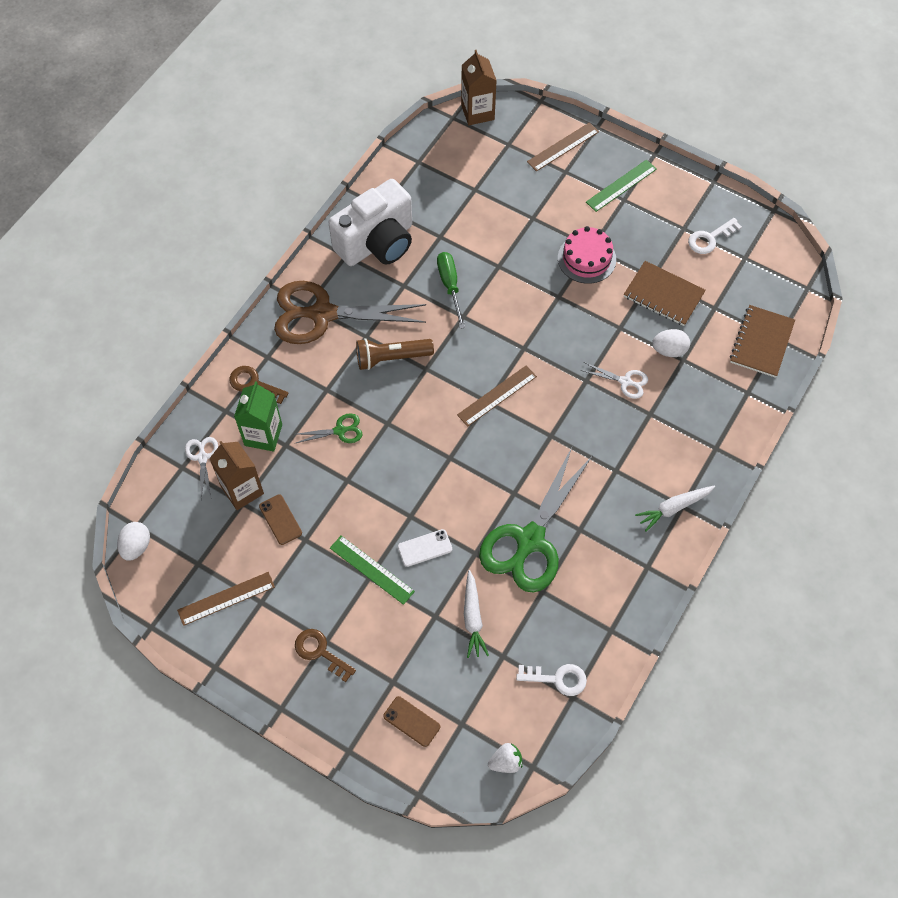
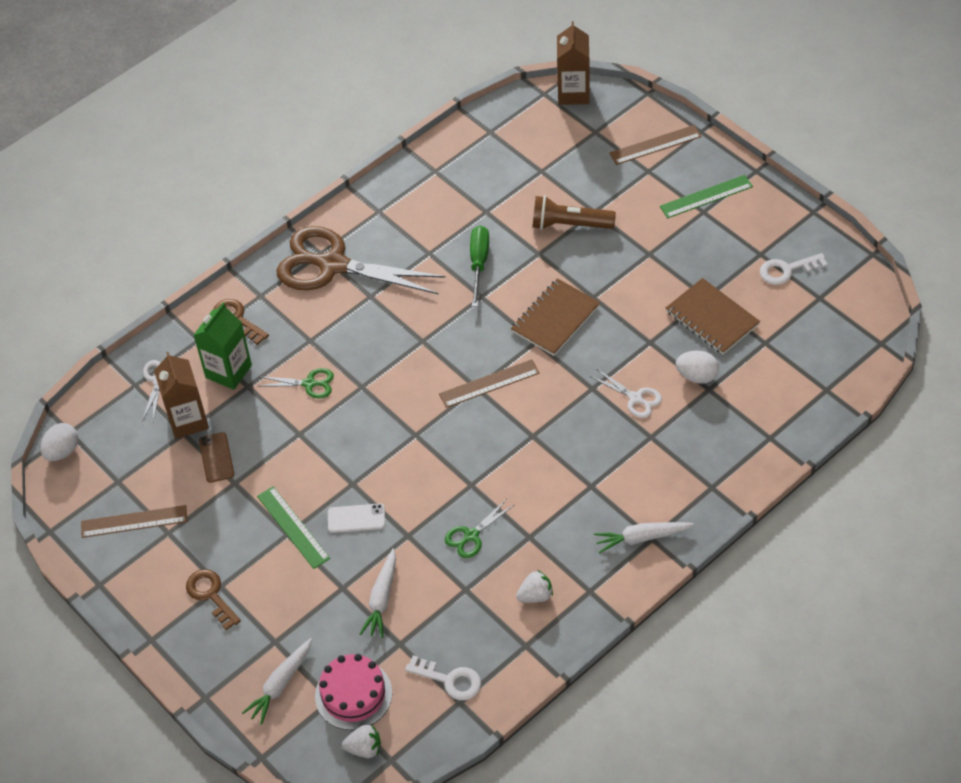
camera: 20 degrees right, 10 degrees down
white camera [328,179,412,266] -> none
brown flashlight [356,338,434,370] -> brown flashlight moved to [532,196,616,230]
brown phone [383,696,440,747] -> white carrot [242,638,312,725]
green scissors [479,447,593,593] -> green scissors [445,500,514,558], size x0.43
pink cake [558,226,616,284] -> pink cake moved to [315,654,392,730]
brown notebook [730,305,795,378] -> brown notebook moved to [511,278,600,356]
none -> white strawberry [516,570,553,603]

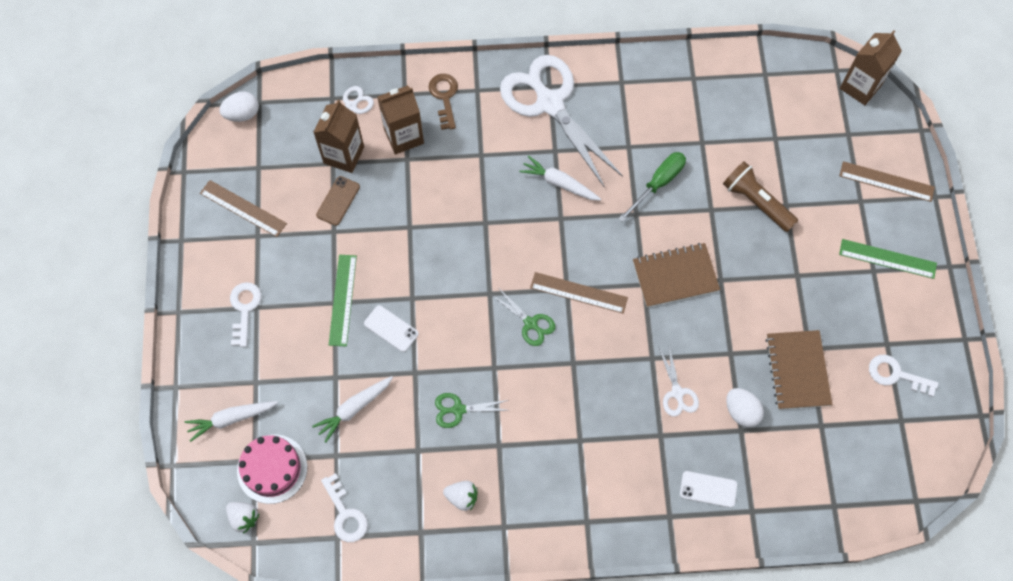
camera: 35 degrees right, 15 degrees up
brown key [186,569,241,630] -> white key [230,282,261,347]
green carton [194,303,252,390] -> brown carton [377,85,424,154]
green scissors [260,368,334,399] -> green scissors moved to [493,289,555,346]
brown scissors [277,226,446,294] -> white scissors [500,55,623,188]
white carrot [594,522,694,553] -> white carrot moved to [519,155,601,201]
none -> white phone [680,471,737,508]

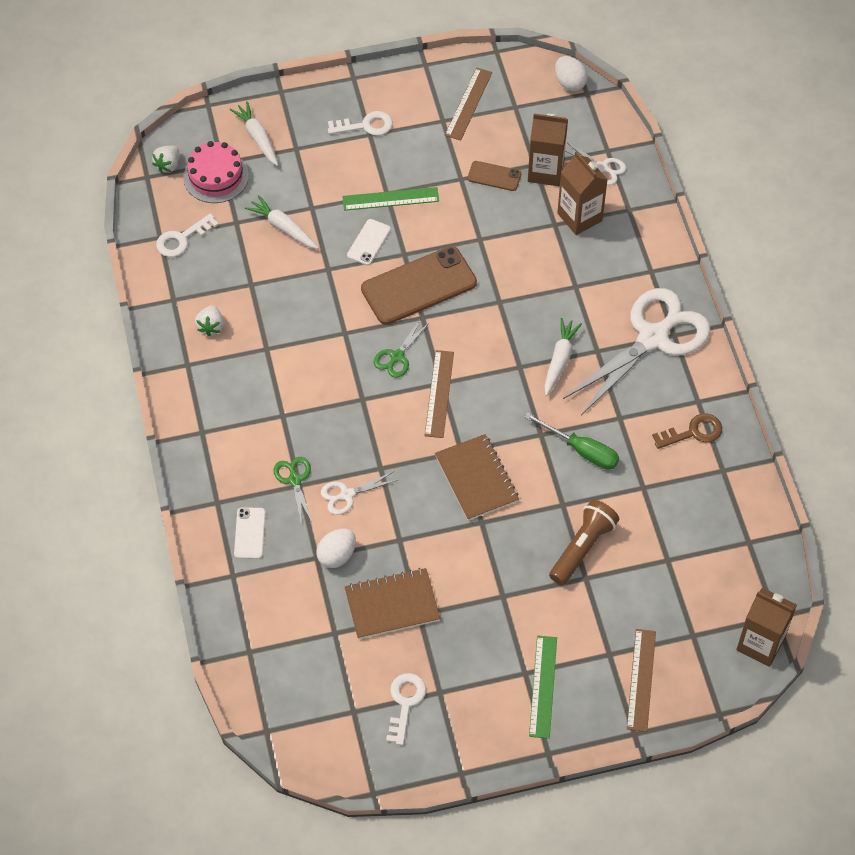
camera: 80 degrees right, 10 degrees down
brown key [429,74,458,130] -> brown key moved to [652,413,722,449]
green scissors [435,393,509,428] -> green scissors moved to [273,457,313,526]
none -> brown phone [361,246,477,325]

